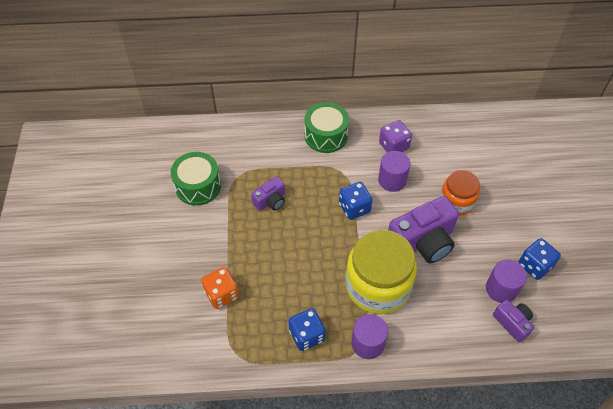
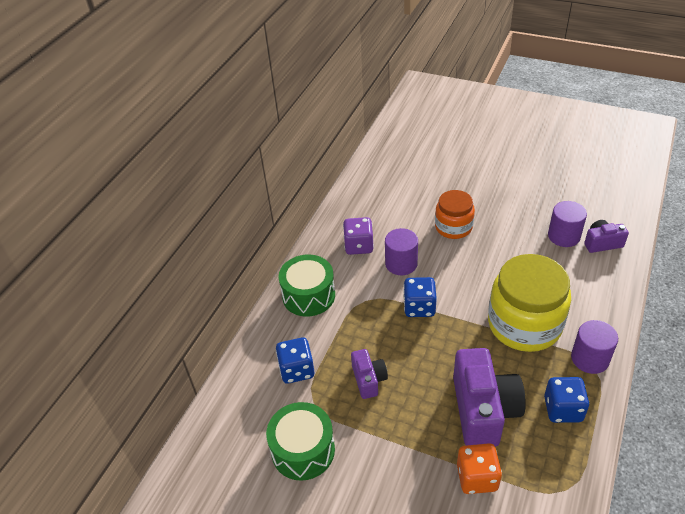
camera: 60 degrees left, 10 degrees down
purple camera [388,196,459,263] -> purple camera moved to [453,348,526,447]
blue dice [518,238,561,280] -> blue dice moved to [276,337,314,384]

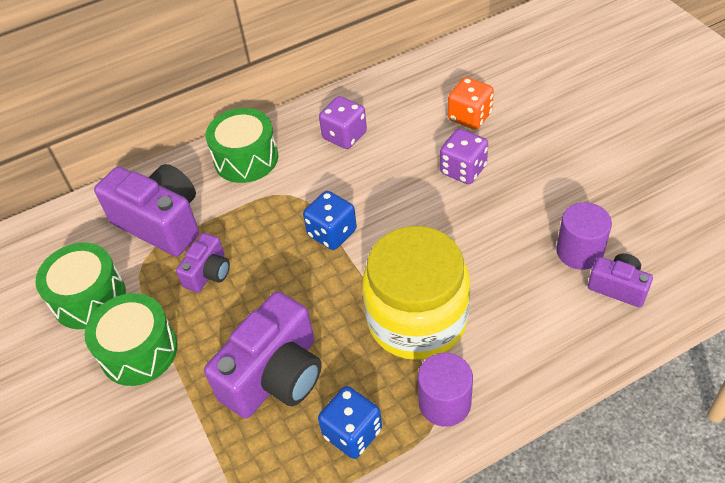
camera: 40 degrees right, 5 degrees up
blue dice [276,337,314,384] -> purple camera [94,164,199,257]
purple cylinder [385,228,418,275] -> none
orange jar [435,190,475,239] -> purple dice [440,129,488,184]
orange dice [457,443,502,494] -> orange dice moved to [448,77,494,130]
none -> green drum [85,293,177,386]

